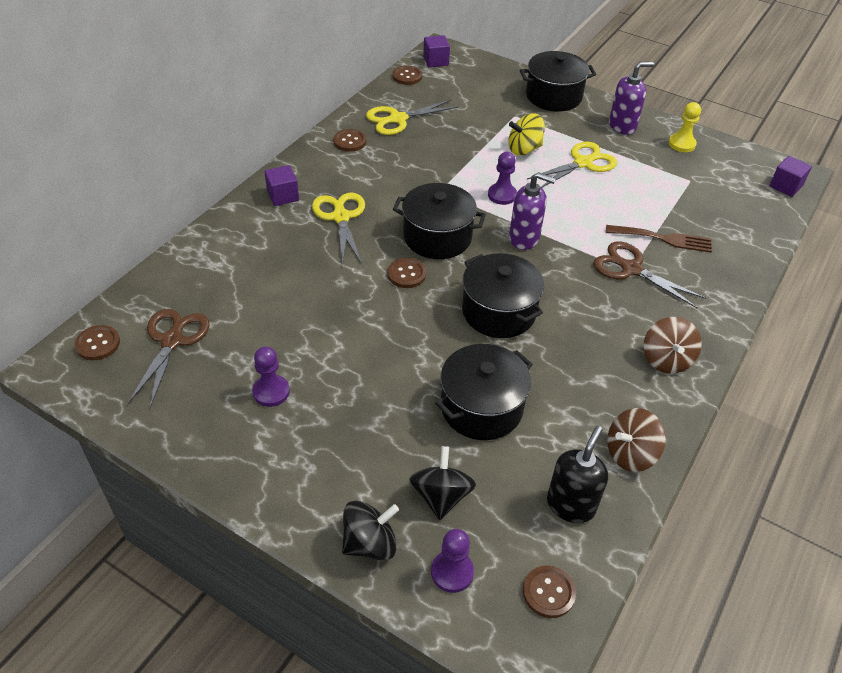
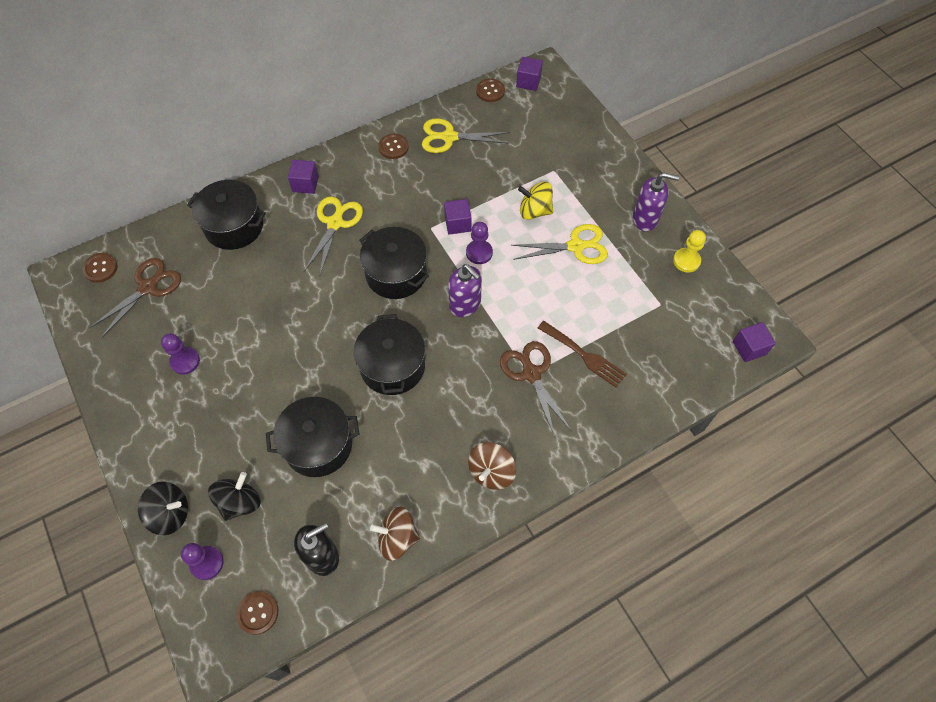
camera: 30 degrees right, 15 degrees up
brown button [387,258,426,288] -> none
black pot [520,51,596,111] -> black pot moved to [187,180,266,250]
none -> purple cube [444,199,472,235]

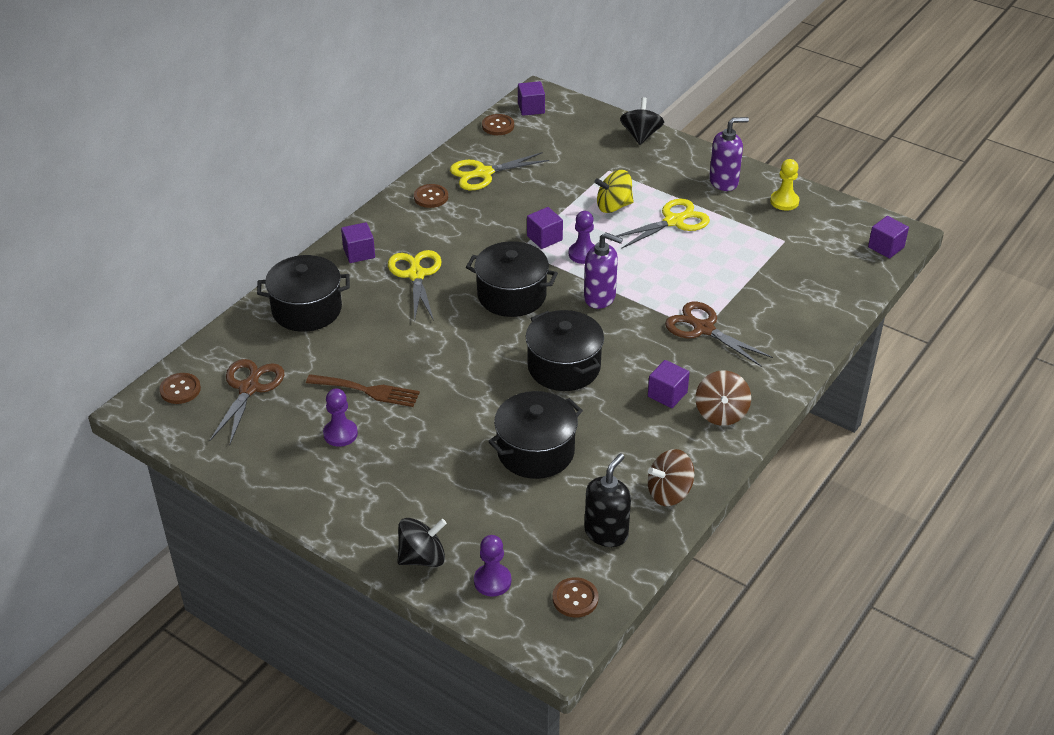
camera: 25 degrees left, 20 degrees down
black spinning top [208,472,261,521] -> black spinning top moved to [620,97,664,145]
brown fork [538,321,627,388] -> brown fork moved to [306,374,420,407]
none -> purple cube [648,360,690,408]

